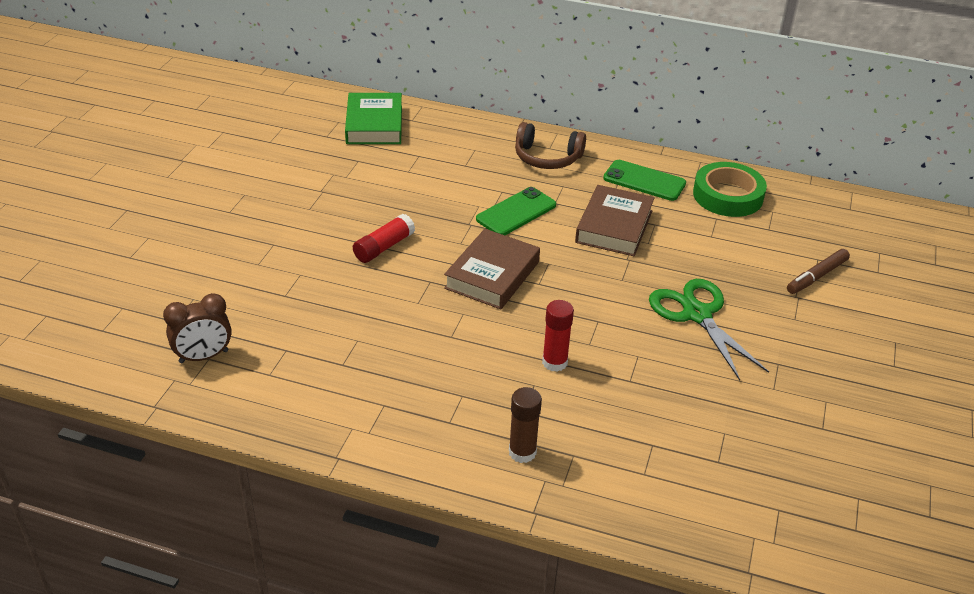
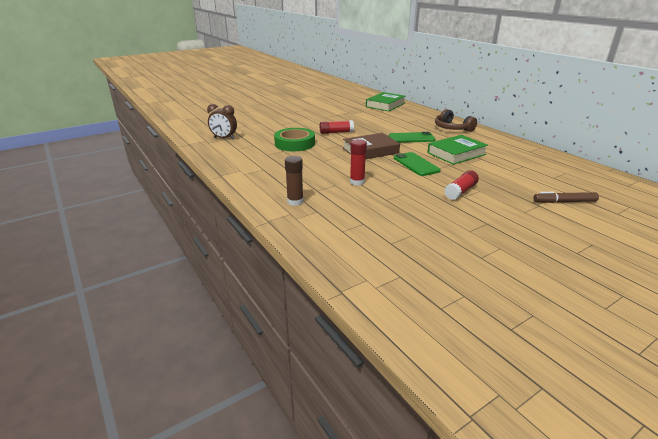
camera: 40 degrees right, 10 degrees down
brown book [575,185,655,256] -> green book [427,135,488,165]
green phone [603,160,686,201] -> green phone moved to [394,152,441,176]
green scissors [649,279,769,381] -> red glue stick [444,170,479,200]
green tape [693,162,767,217] -> green tape moved to [274,128,315,151]

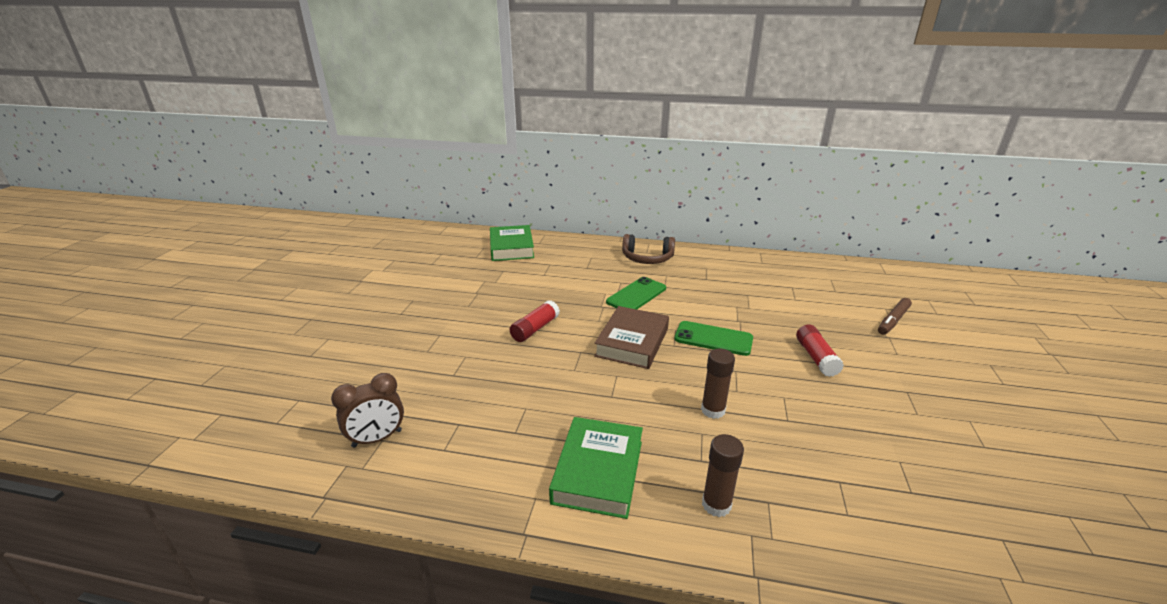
camera: 45 degrees left, 0 degrees up
green tape [274,128,315,151] -> none
red glue stick [350,139,367,186] -> brown glue stick [701,349,735,419]
green book [427,135,488,165] -> green book moved to [549,417,643,519]

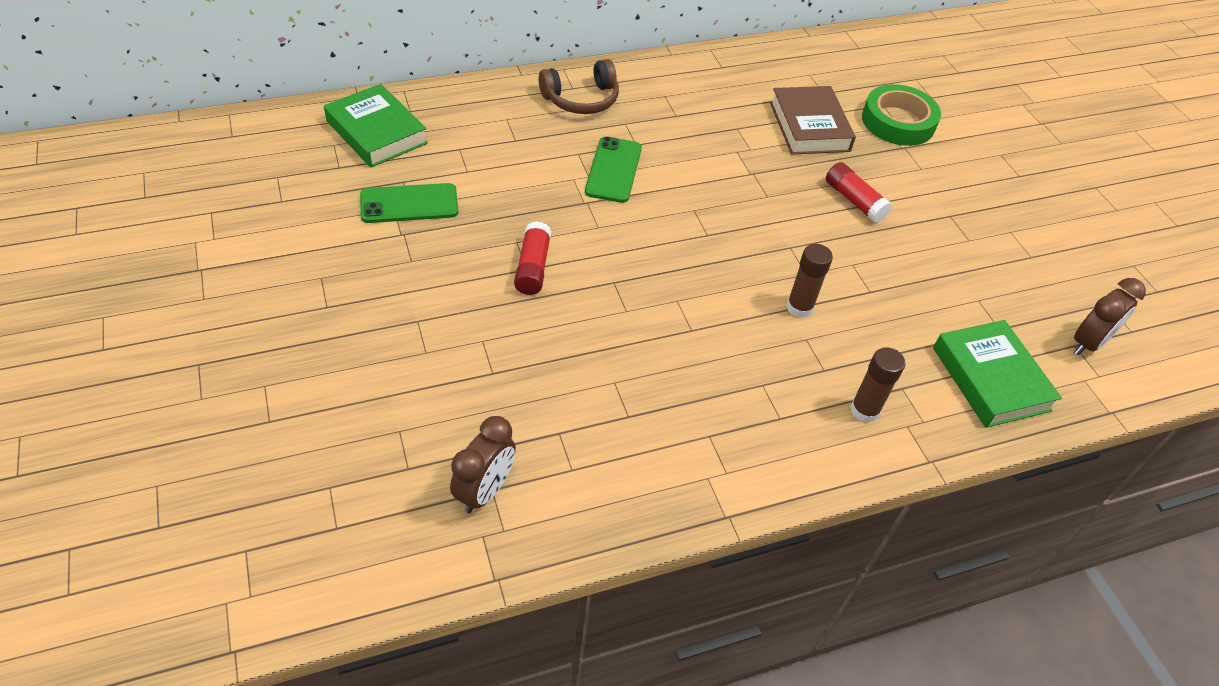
camera: 35 degrees left, 20 degrees up
green book [549,417,643,519] -> green book moved to [933,320,1062,428]
brown book [594,306,669,369] -> brown book moved to [770,86,856,154]
green phone [674,321,753,356] -> green phone moved to [360,183,458,223]
brown marker [878,298,912,335] -> green tape [862,84,941,146]
none -> brown clock [1074,278,1146,356]

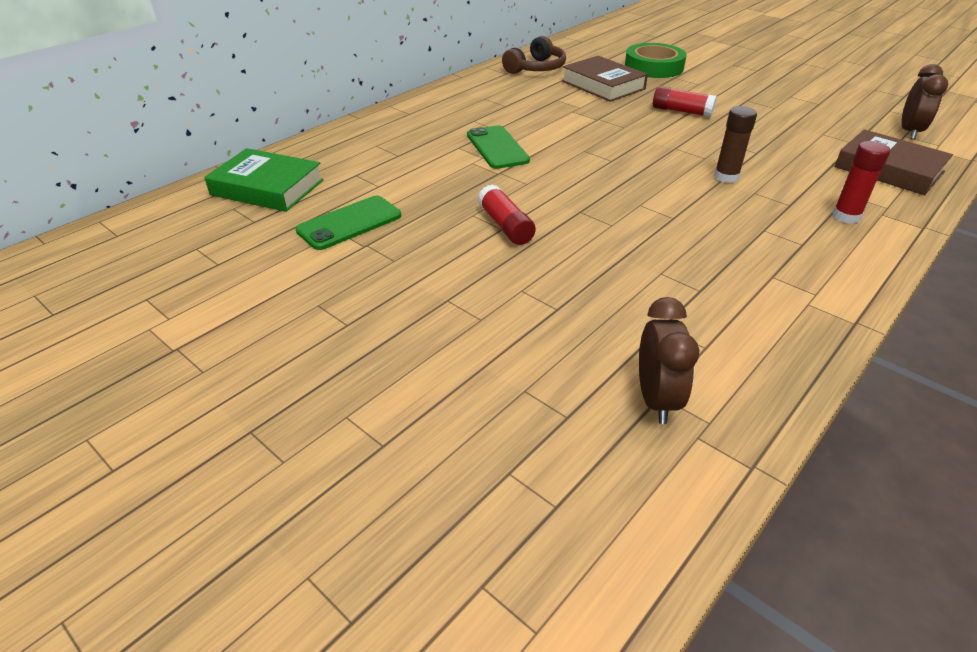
camera: 25 degrees left, 10 degrees down
brown headphones [539,59,619,114] -> brown headphones moved to [502,36,566,74]
brown glue stick [850,347,906,423] -> red glue stick [832,141,890,224]
green book [933,320,1062,428] -> brown book [835,129,953,195]

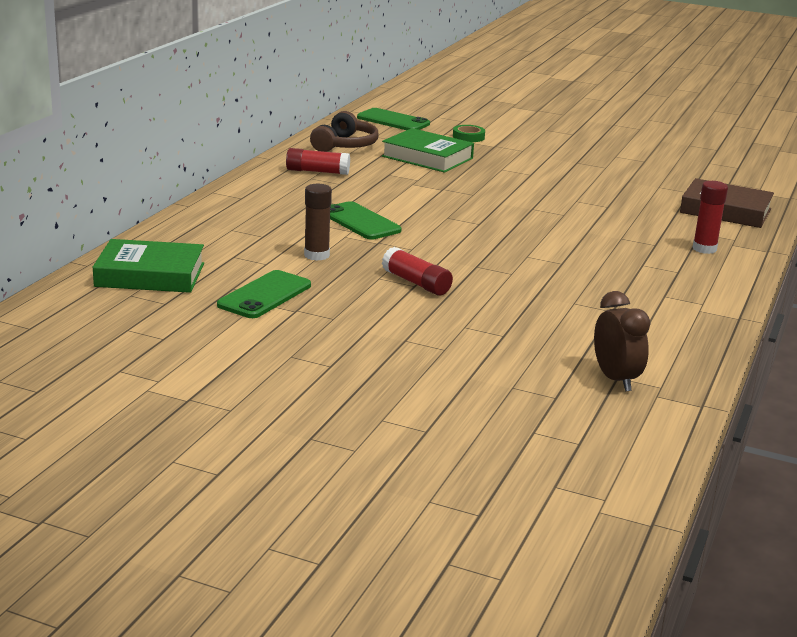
camera: 20 degrees left, 15 degrees down
brown book [562,56,648,102] -> green book [382,128,474,173]
green tape [625,43,687,78] -> green tape [453,125,485,142], size x0.50
red glue stick [653,86,717,117] -> red glue stick moved to [286,148,350,175]
brown glue stick [714,106,757,183] -> brown glue stick moved to [304,184,332,261]
brown clock [902,64,948,139] -> none
none -> green phone [357,108,430,130]

